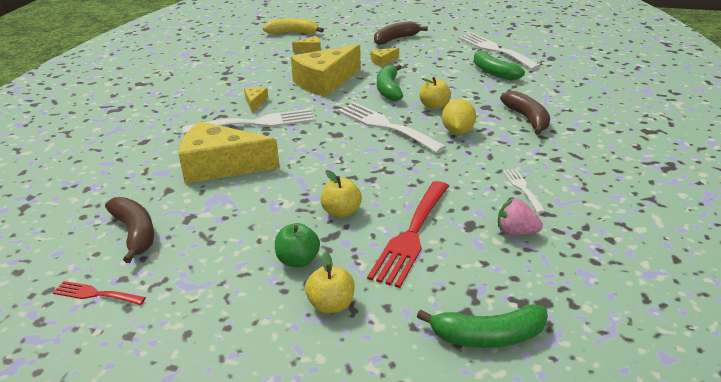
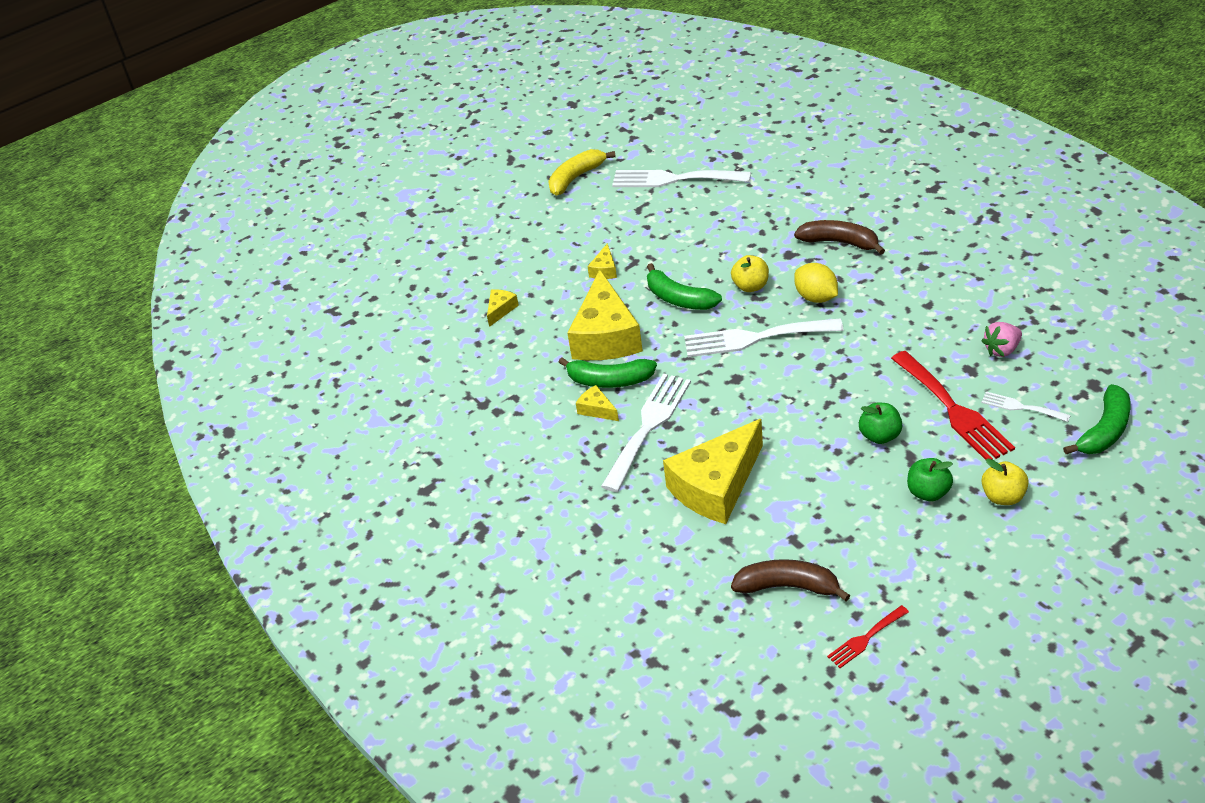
camera: 45 degrees left, 10 degrees up
yellow banana [263,18,324,34] -> yellow banana moved to [548,149,616,196]
yellow apple [321,170,362,218] -> green apple [859,403,903,444]
brown banana [374,21,428,45] -> none
green banana [474,49,525,80] -> green banana moved to [559,357,657,388]
white fork [503,169,546,213] -> white fork moved to [981,392,1071,422]

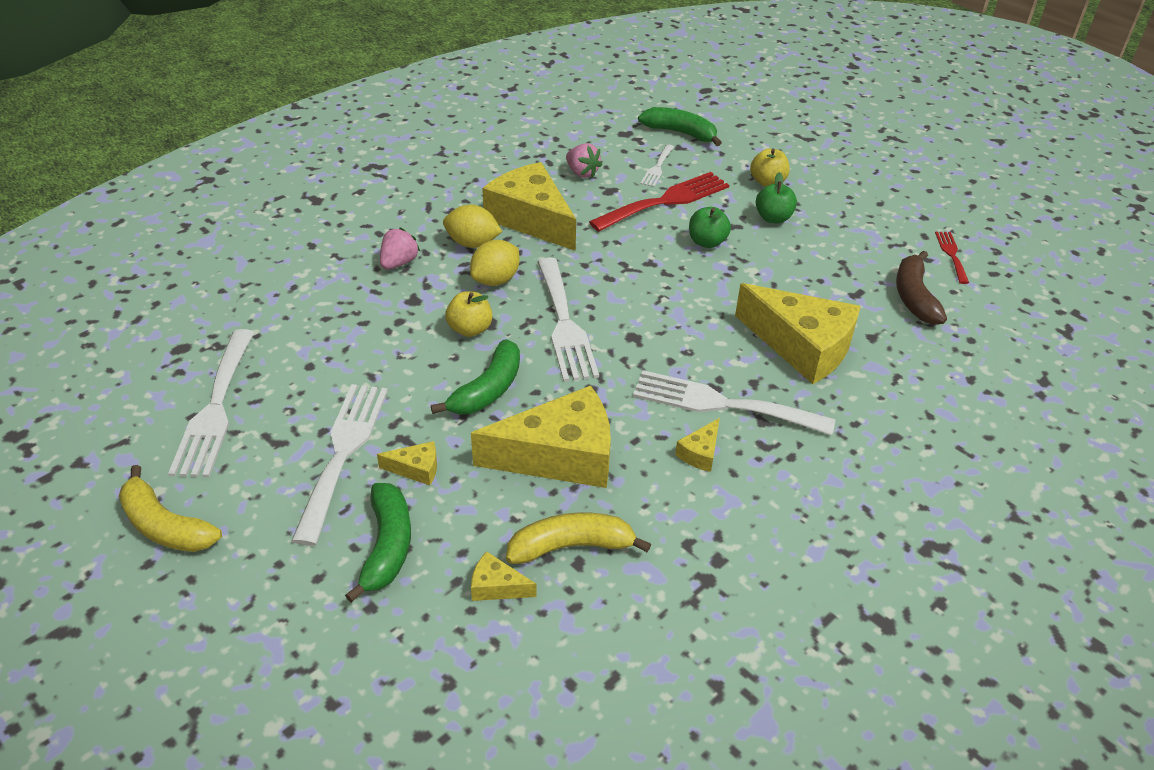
camera: 105 degrees left, 0 degrees up
green banana [559,357,657,388] -> green banana moved to [345,483,411,603]
brown banana [794,220,885,254] -> pink strawberry [380,227,421,269]
red fork [827,605,909,668] -> red fork turned 135 degrees counterclockwise [935,232,969,284]
none -> white fork [291,384,388,546]
none -> yellow lemon [443,204,502,248]
none -> yellow cheese [482,162,576,251]
none -> yellow banana [506,512,651,564]

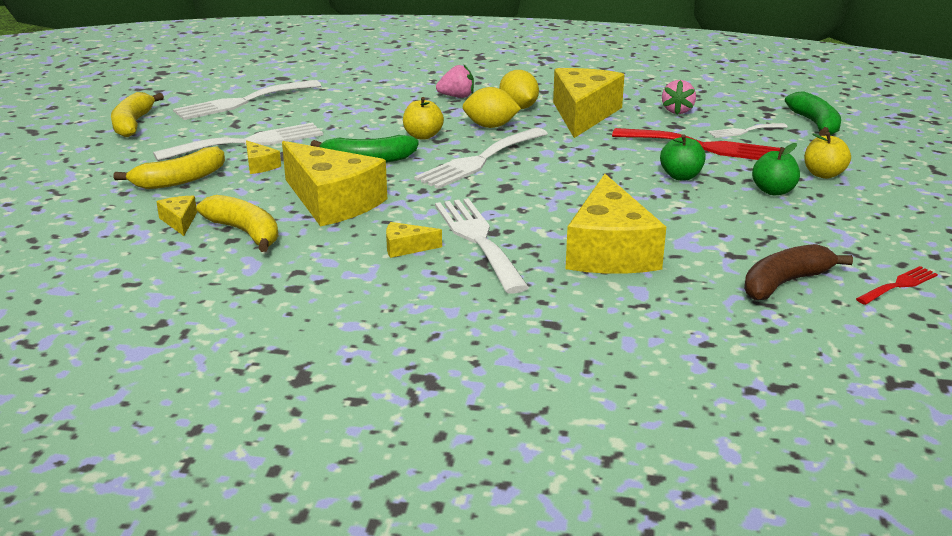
camera: 55 degrees right, 15 degrees down
green banana [345,483,411,603] -> yellow banana [114,146,225,189]

